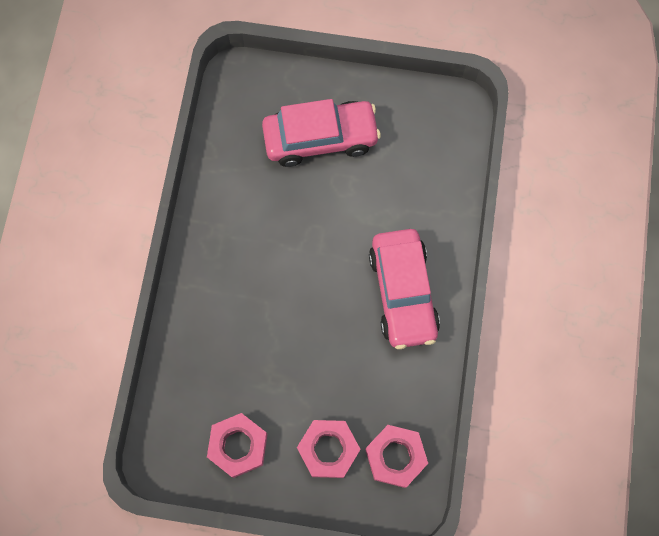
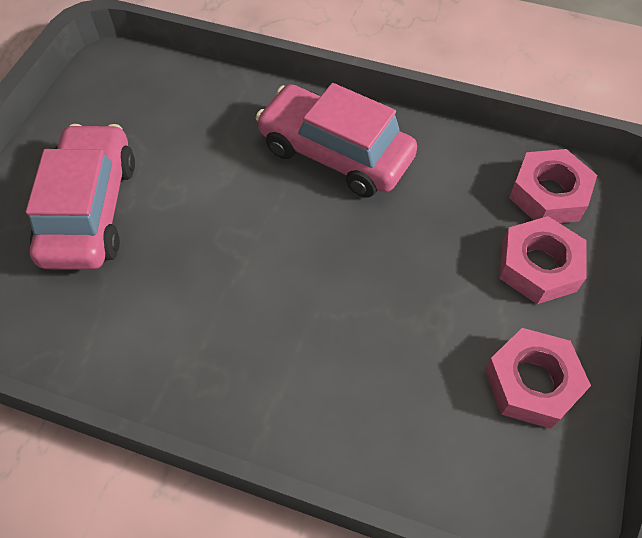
camera: 80 degrees left, 15 degrees down
pink car [369,229,440,349] -> pink car turned 150 degrees counterclockwise [256,83,417,198]

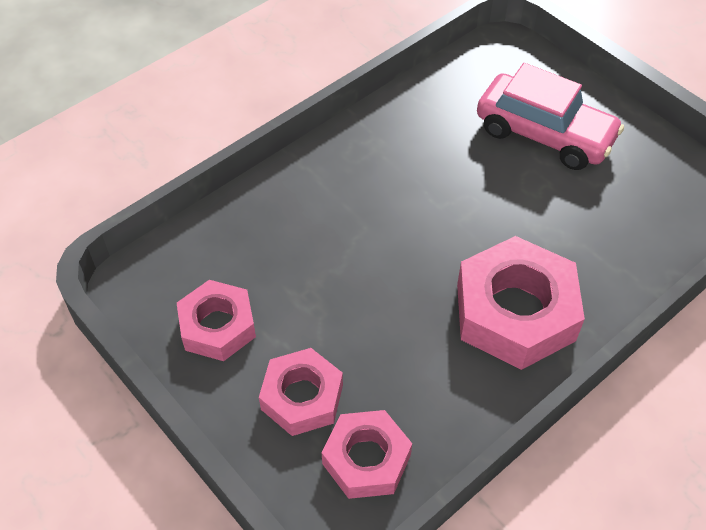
camera: 120 degrees right, 5 degrees down
pink car [256,83,417,198] -> pink nut [457,236,585,370]

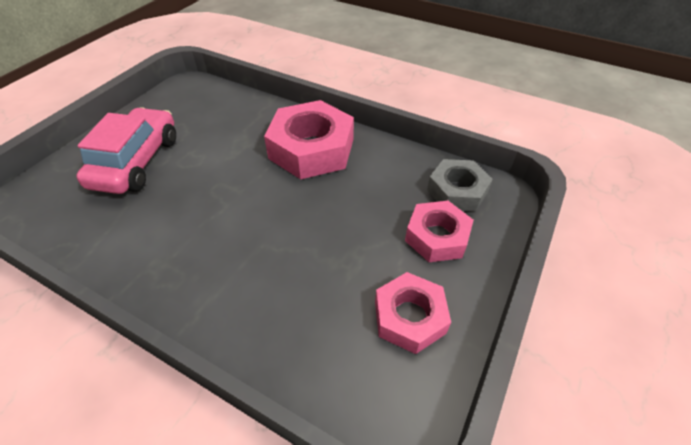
camera: 110 degrees left, 5 degrees down
pink nut [322,410,412,499] -> grey nut [427,159,493,212]

